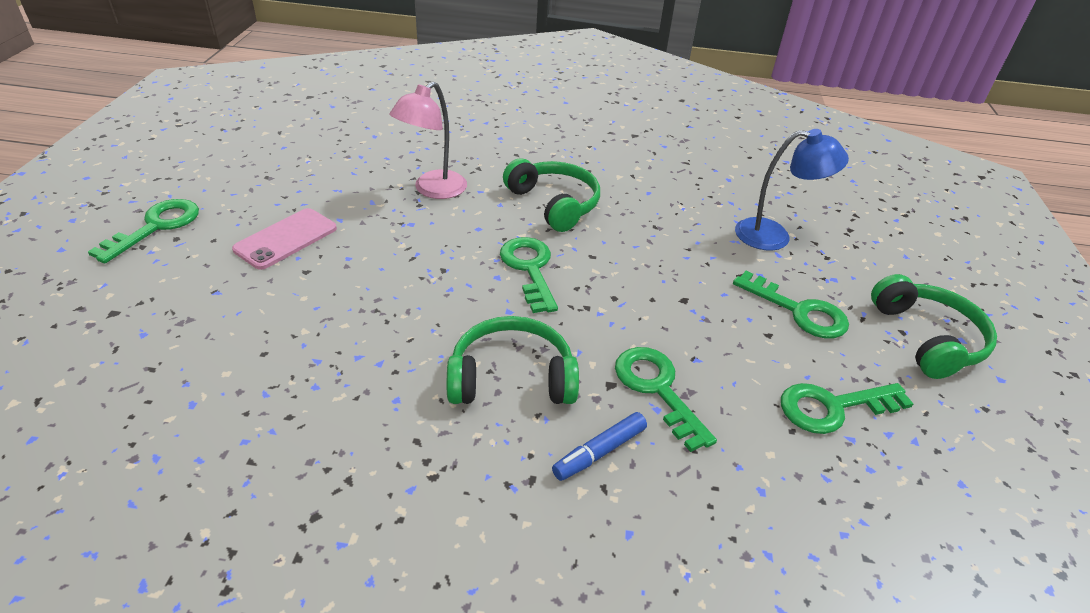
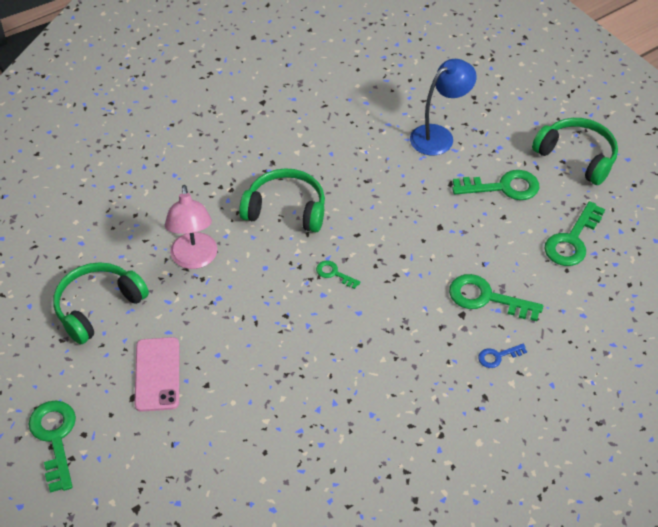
camera: 40 degrees left, 10 degrees up
green headphones [447,316,579,404] -> green headphones moved to [53,262,149,345]
green key [500,237,558,313] -> green key [316,260,360,289], size x0.52
blue marker [552,412,647,481] -> blue key [478,344,527,368]

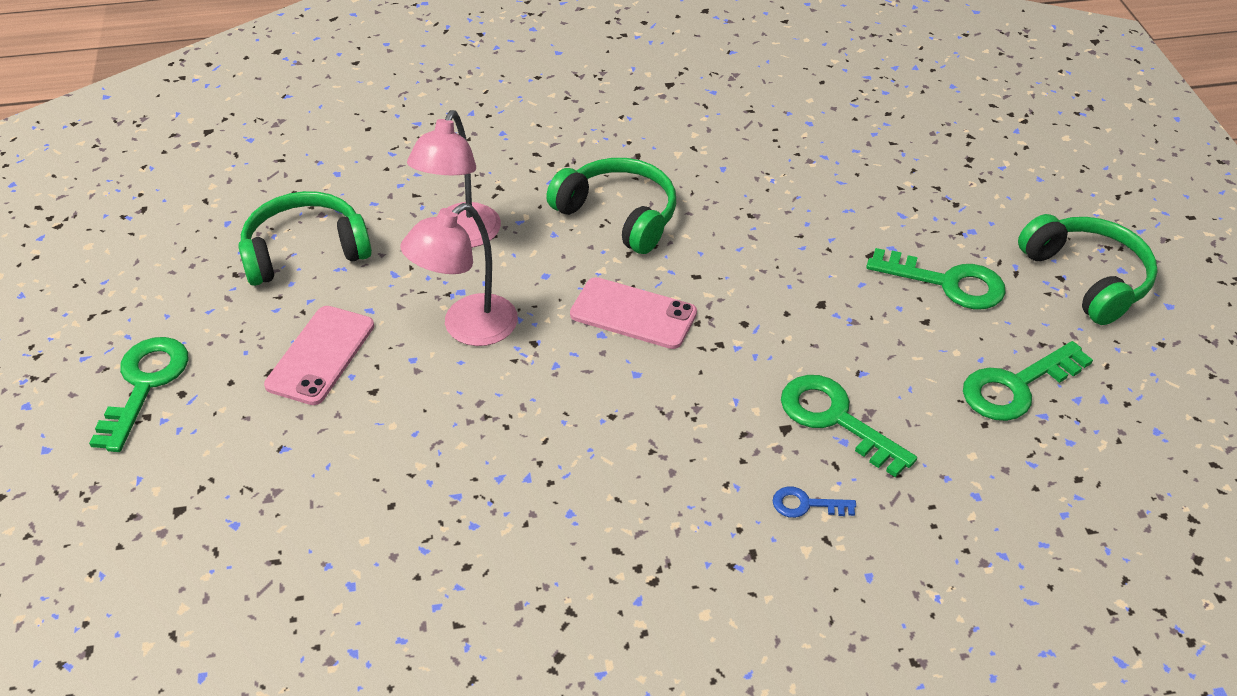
camera: 25 degrees right, 5 degrees down
green key [316,260,360,289] -> pink phone [570,277,697,349]
blue lamp [410,59,477,155] -> none
none -> pink lamp [400,203,518,346]

